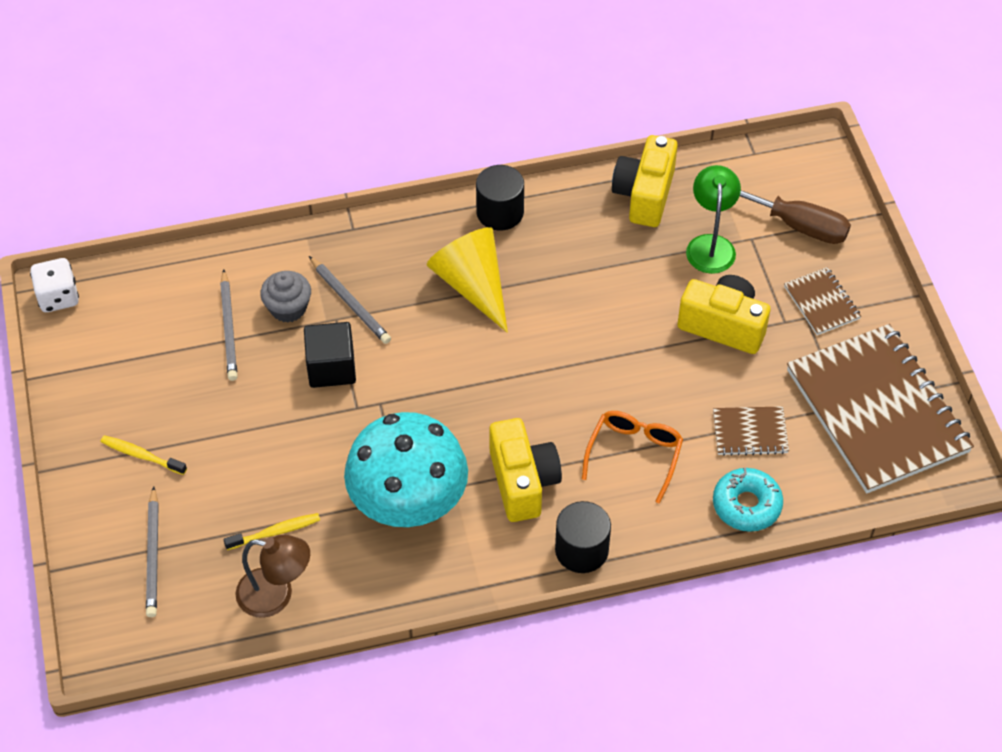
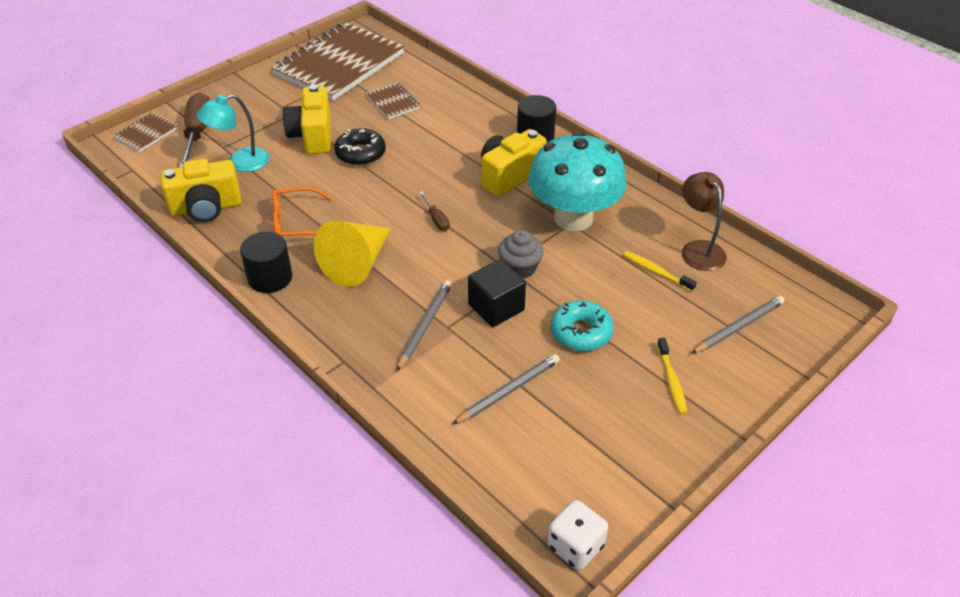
camera: 120 degrees left, 10 degrees down
grey cupcake [260,271,311,323] -> grey cupcake moved to [498,230,544,279]
orange glasses [582,411,683,504] -> orange glasses moved to [272,187,332,236]
green lamp [686,165,741,274] -> turquoise lamp [197,94,270,172]
turquoise donut [713,468,783,532] -> turquoise donut moved to [551,301,614,351]
brown notebook [784,267,861,335] -> brown notebook moved to [113,112,178,153]
none -> black donut [334,128,386,166]
none -> brown screwdriver [419,192,450,231]

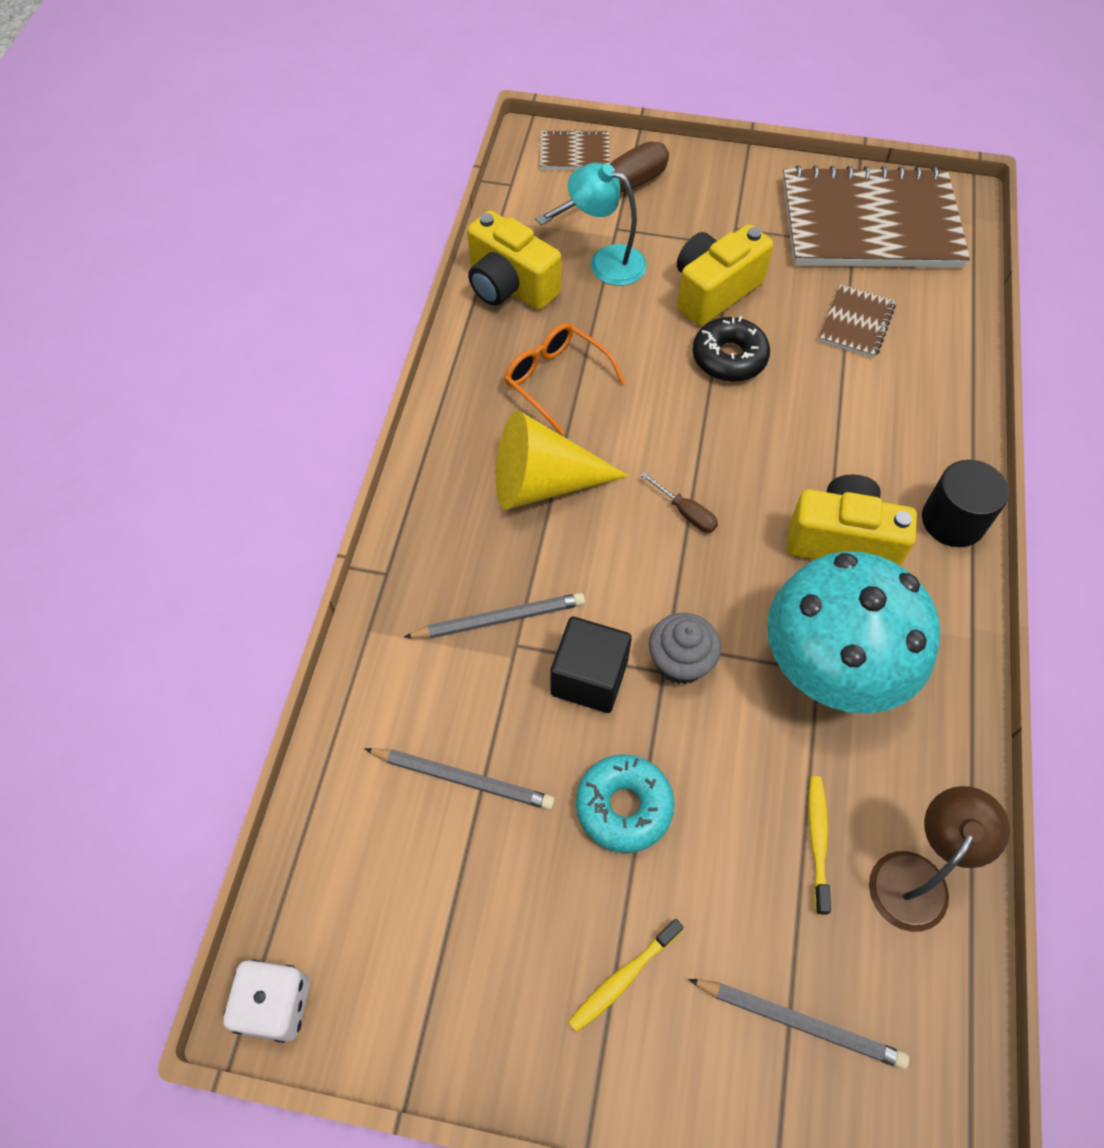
camera: 55 degrees right, 15 degrees up
black cylinder [240,231,292,293] -> none
brown screwdriver [419,192,450,231] -> brown screwdriver turned 75 degrees counterclockwise [641,472,718,533]

